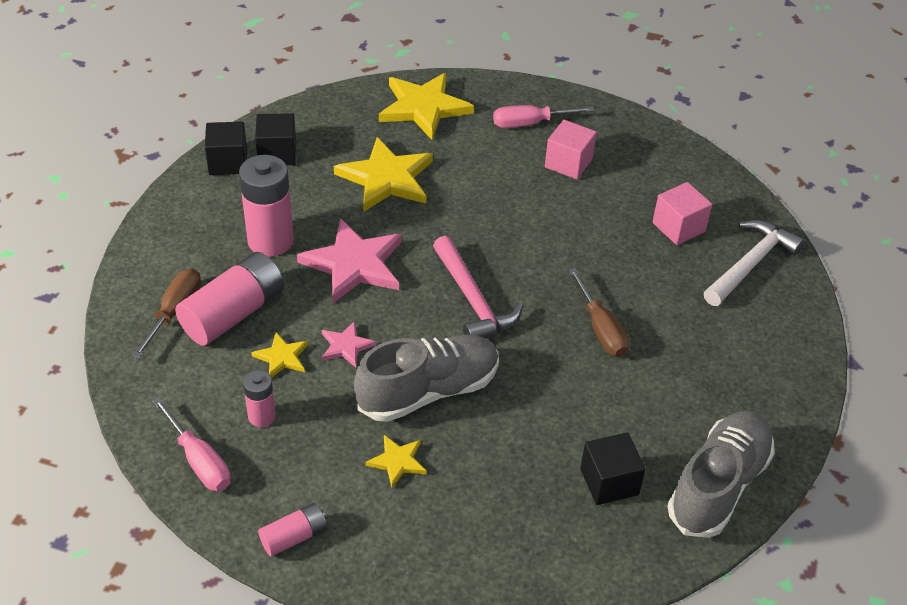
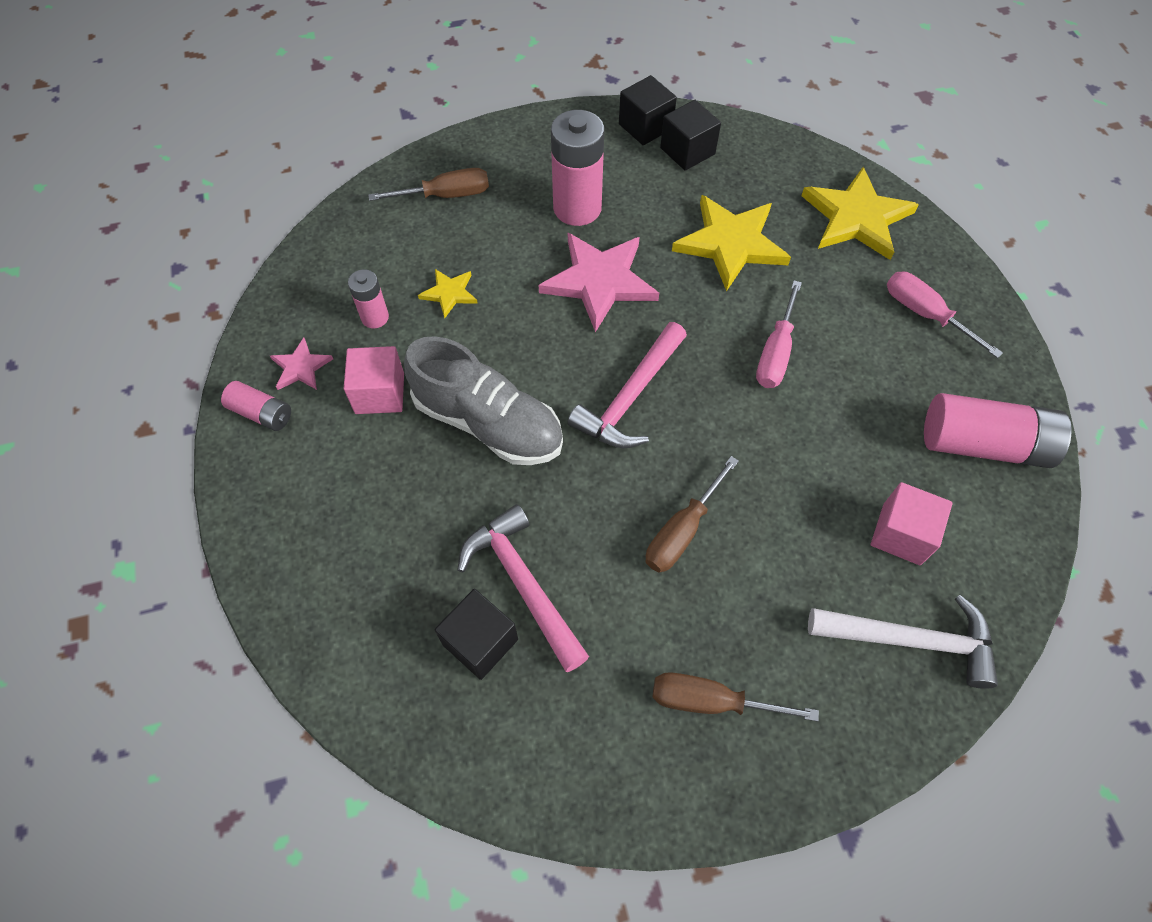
camera: 60 degrees right, 15 degrees up
pink screwdriver [153,397,231,491] -> pink screwdriver moved to [756,280,802,388]
pink battery [175,252,284,346] -> pink battery moved to [924,393,1072,468]
pink star [322,321,376,368] -> pink star moved to [270,338,333,390]
yellow star [365,435,427,488] -> none
pink cube [545,120,597,180] -> pink cube moved to [344,346,404,414]
grey shoe [667,411,775,538] -> none
none -> pink hammer [457,504,589,672]
none -> brown screwdriver [652,672,819,722]

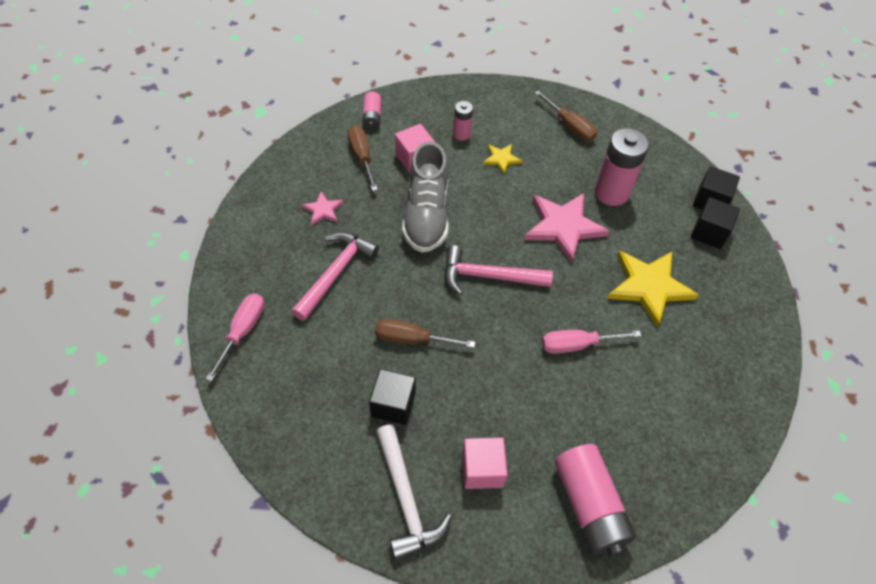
camera: 60 degrees right, 5 degrees down
pink star [270,338,333,390] -> pink star moved to [301,192,343,226]
black cube [435,589,518,680] -> black cube moved to [369,369,416,425]
brown screwdriver [652,672,819,722] -> brown screwdriver moved to [347,125,378,191]
yellow star [802,167,919,260] -> none
pink screwdriver [887,272,1003,358] -> pink screwdriver moved to [206,294,264,382]

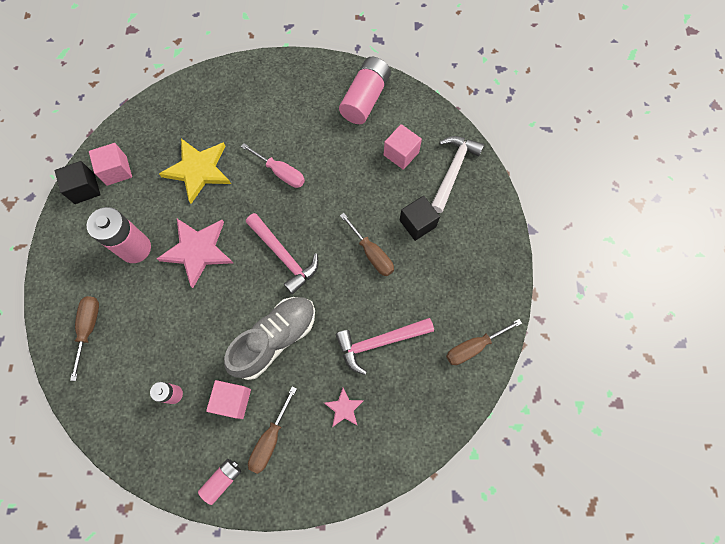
camera: 135 degrees left, 15 degrees up
pink screwdriver [206,294,264,382] -> brown screwdriver [446,319,522,365]
yellow star [483,144,522,174] -> none
black cube [691,197,740,249] -> pink cube [89,143,132,186]

